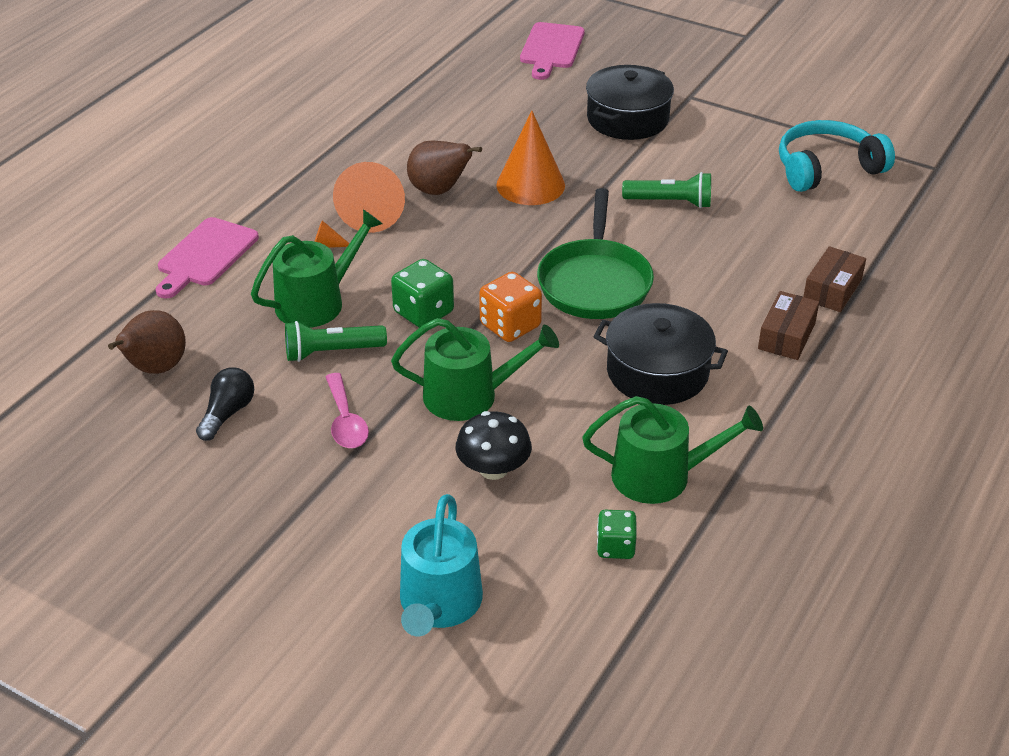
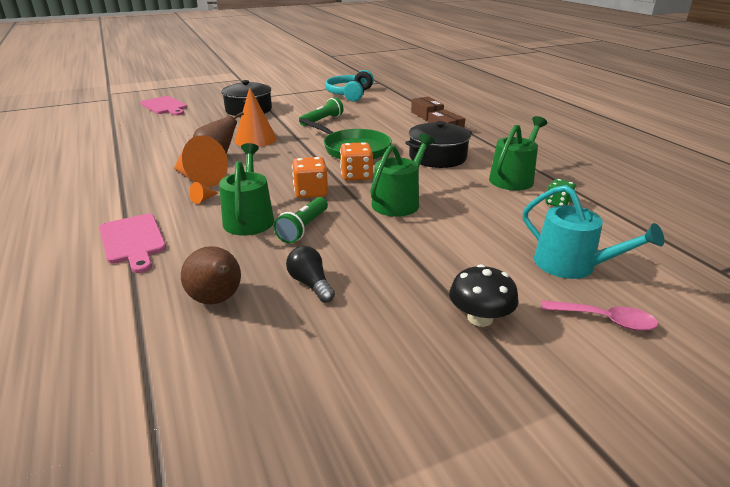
camera: 55 degrees left, 10 degrees down
pink spoon [326,373,369,448] -> pink spoon moved to [541,300,658,331]
green dice [391,259,454,328] -> orange dice [292,157,328,198]
black mushroom [455,411,532,480] -> black mushroom moved to [449,264,519,327]

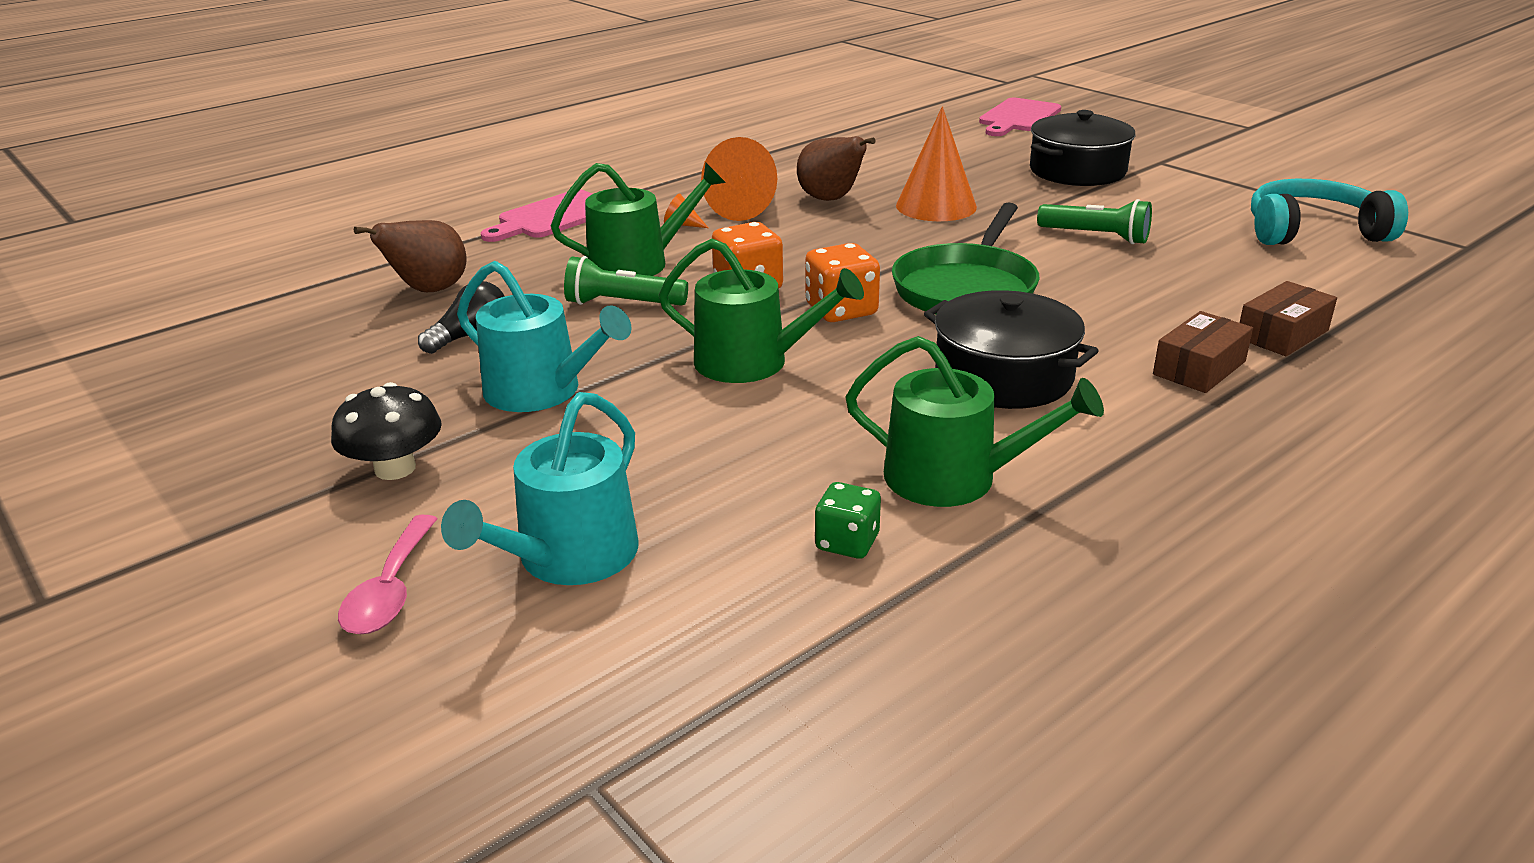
camera: 75 degrees right, 0 degrees up
none -> turquoise watering can [457,261,632,412]

